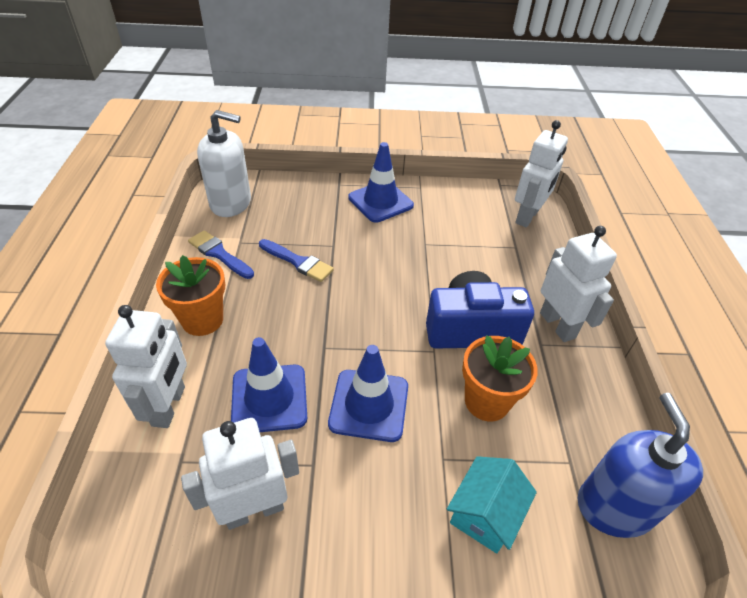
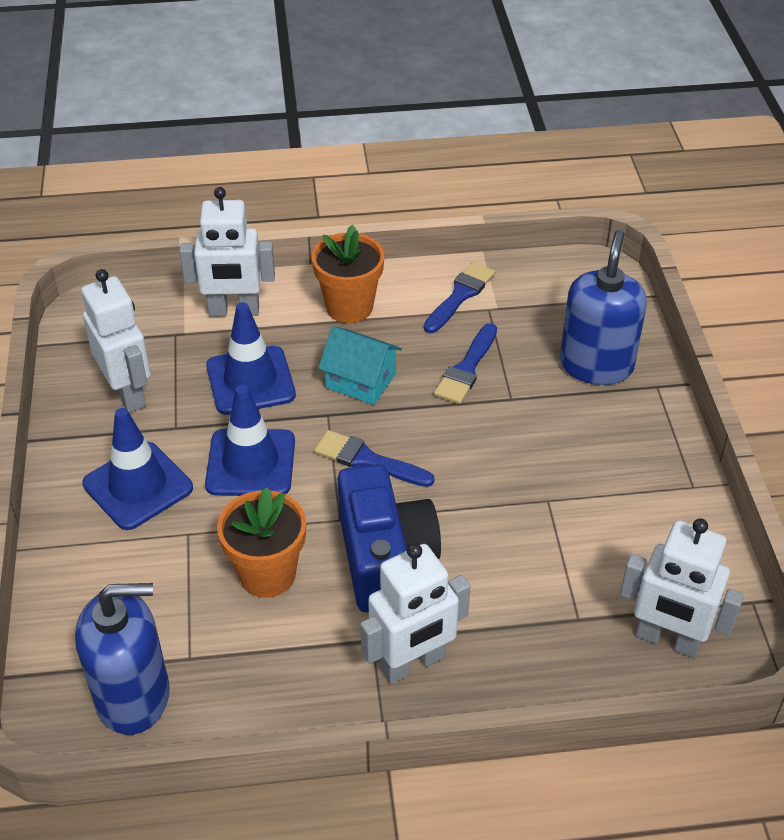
camera: 85 degrees right, 0 degrees up
white soap dispenser [197,110,251,217] -> none
blue traffic cone [348,142,414,223] -> blue traffic cone moved to [82,408,193,530]
turquoise house [447,456,537,554] -> turquoise house moved to [318,326,402,405]
none -> blue brush [314,430,435,487]
none -> blue soap dispenser [560,230,647,385]

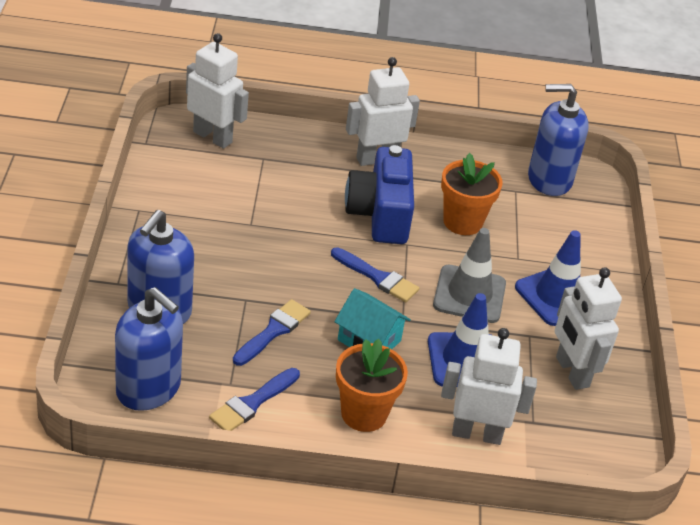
camera: 175 degrees left, 5 degrees down
blue traffic cone [205,385,295,496] -> grey traffic cone [433,228,506,323]
none -> blue soap dispenser [115,287,183,411]

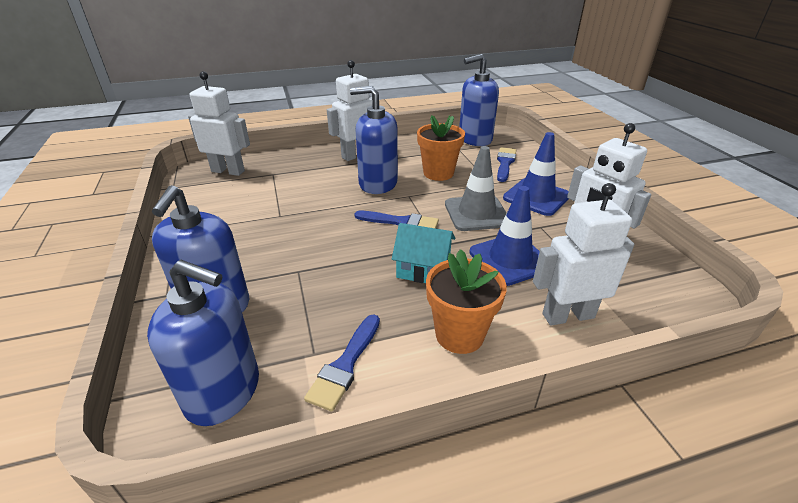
camera: 15 degrees left, 5 degrees down
blue brush [233,299,311,366] -> blue brush moved to [497,147,516,182]
blue camera [345,145,414,244] -> blue soap dispenser [350,86,398,194]

